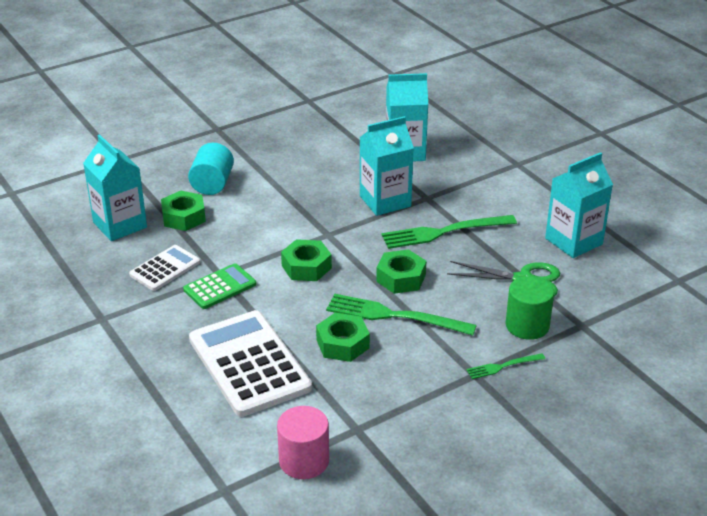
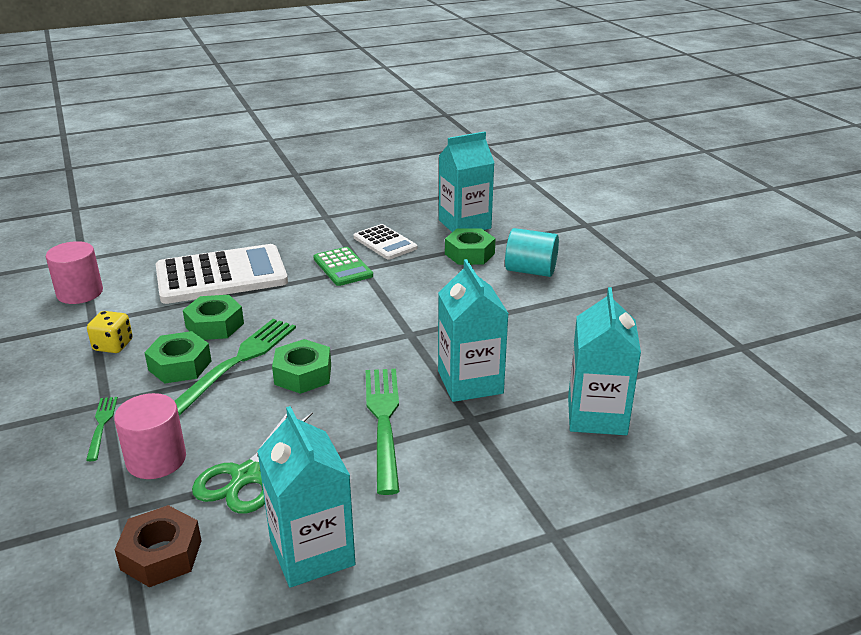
camera: 100 degrees right, 5 degrees down
green nut [281,239,332,281] -> green nut moved to [144,331,212,383]
green cylinder [505,276,554,340] -> pink cylinder [114,393,186,479]
none -> yellow dice [87,311,133,353]
none -> brown nut [115,505,202,587]

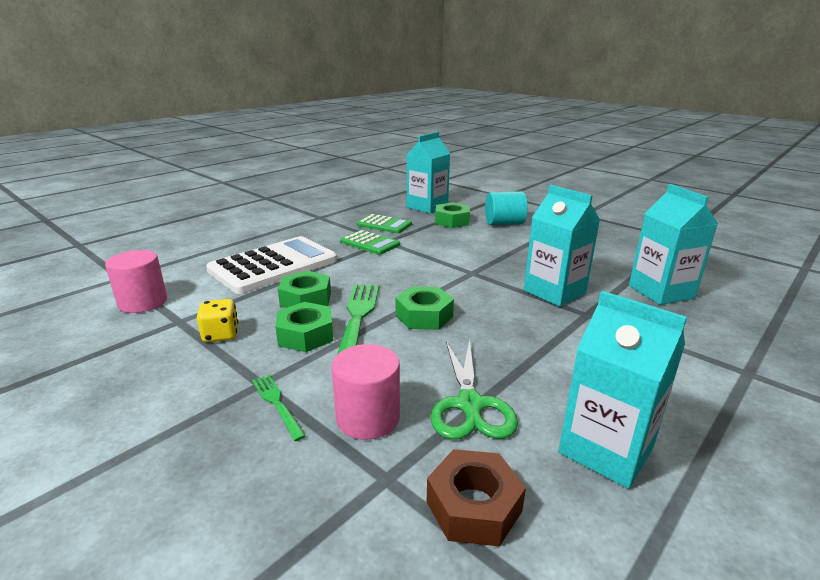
camera: 25 degrees left, 5 degrees down
white calculator [354,224,417,260] -> green calculator [356,214,412,234]
green fork [366,369,400,495] -> none

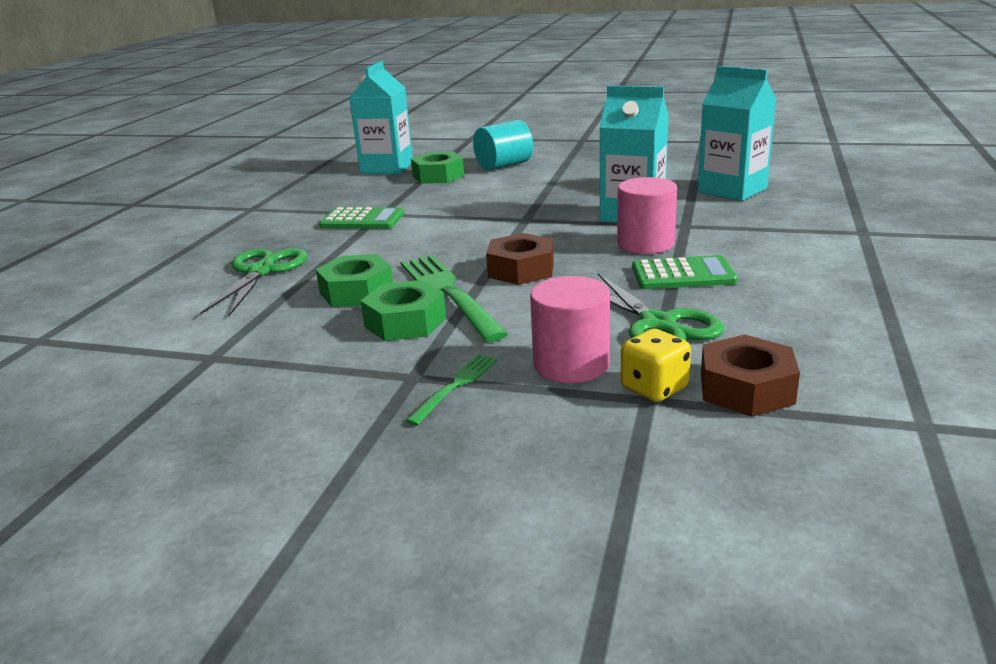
camera: 25 degrees left, 0 degrees up
pink cylinder [105,250,167,313] -> pink cylinder moved to [617,177,677,254]
yellow dice [197,299,238,342] -> yellow dice moved to [620,328,691,402]
white calculator [206,236,337,294] -> green scissors [200,248,308,316]
green fork [252,375,306,441] -> green fork turned 90 degrees clockwise [406,354,498,426]
green calculator [356,214,412,234] -> green calculator moved to [632,255,738,289]
green nut [396,287,454,330] -> brown nut [486,233,554,285]
turquoise carton [558,291,687,489] -> none

